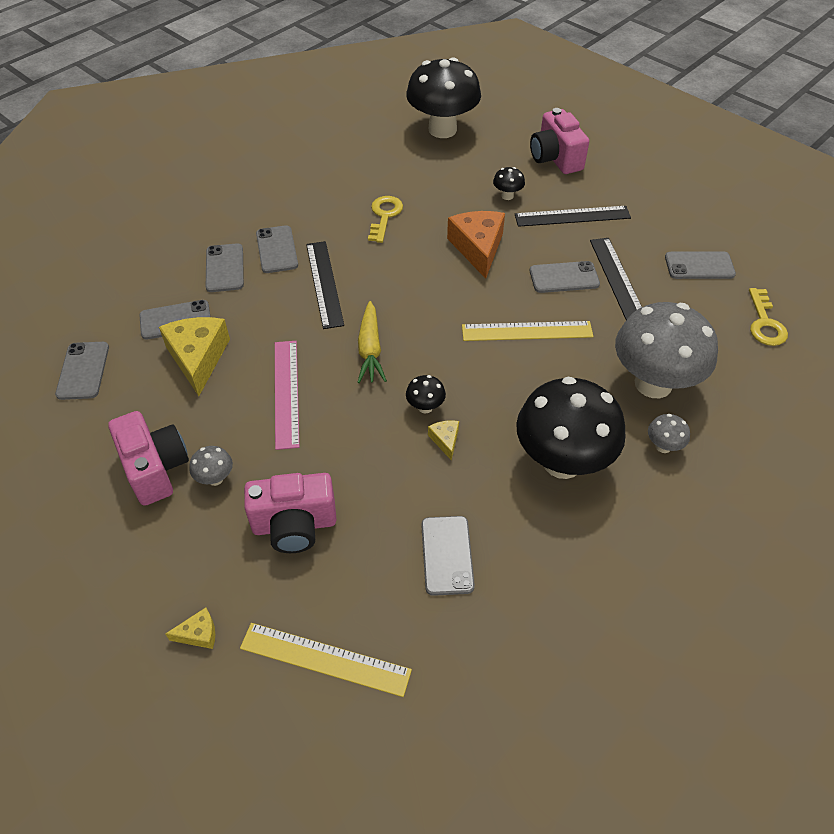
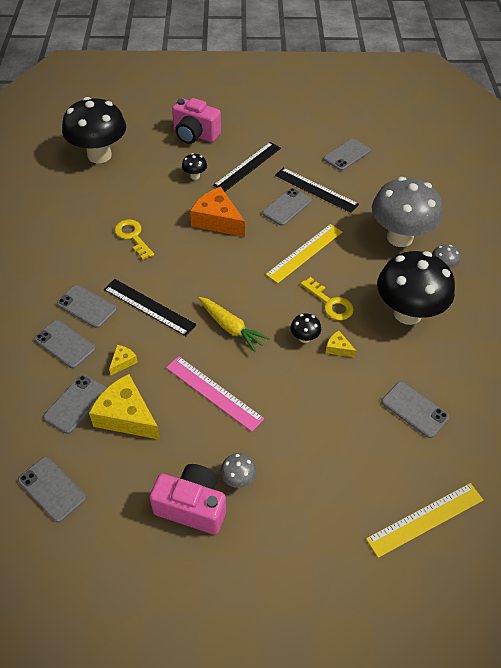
camera: 45 degrees left, 0 degrees up
yellow cheese [166,607,215,649] -> yellow cheese moved to [109,345,138,375]
pink camera [244,473,336,553] -> none
yellow key [749,288,788,346] -> yellow key moved to [301,277,354,320]

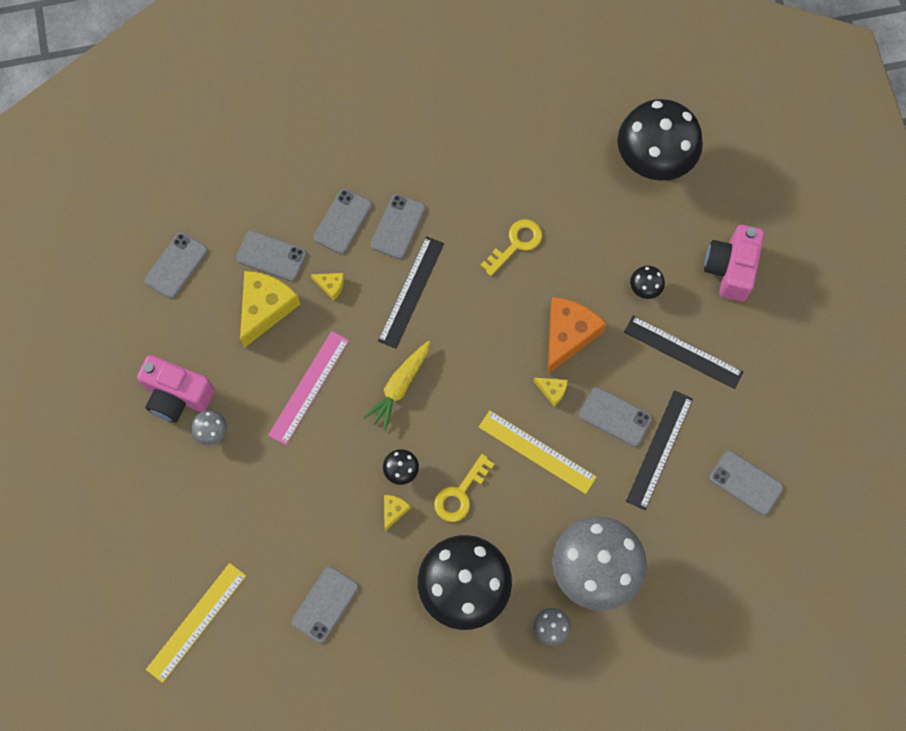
camera: 80 degrees right, 20 degrees up
pink camera [149,464,226,535] -> pink camera turned 105 degrees clockwise [137,355,215,422]
yellow ruler [366,483,483,558] -> yellow ruler turned 75 degrees clockwise [146,563,246,683]
none -> yellow cheese [534,378,568,407]

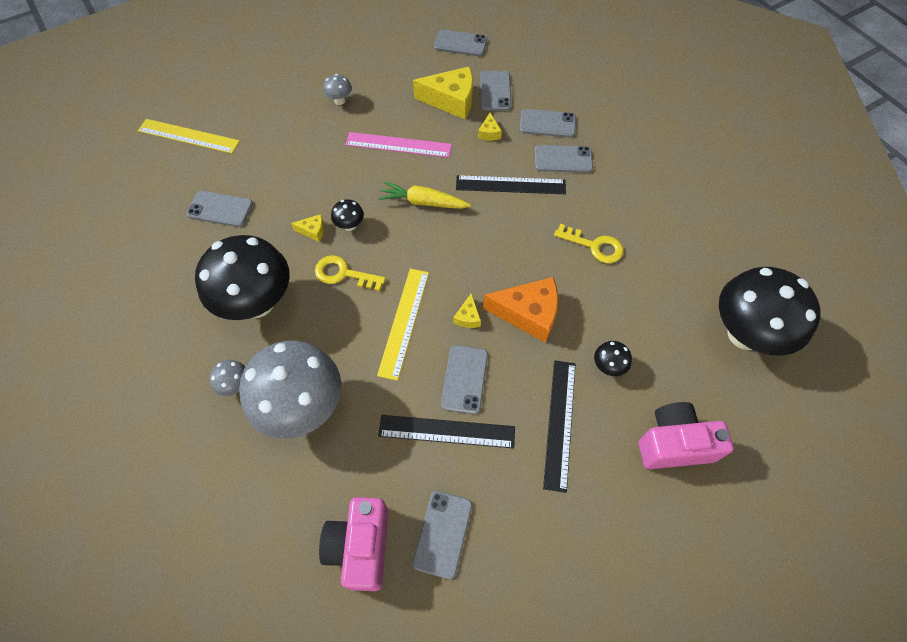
camera: 70 degrees right, 10 degrees down
pink camera [137,355,215,422] -> pink camera moved to [319,497,388,591]

